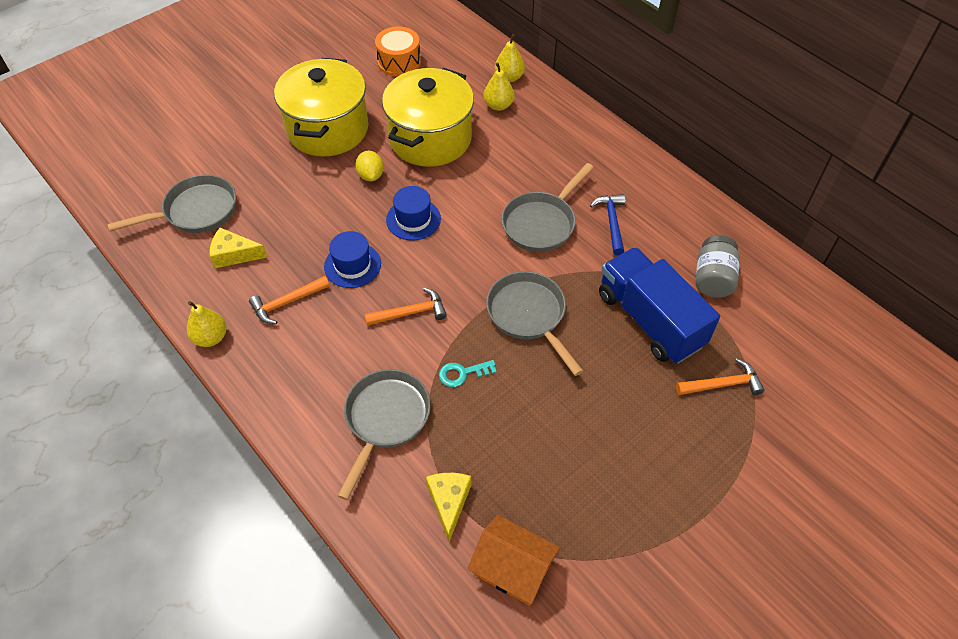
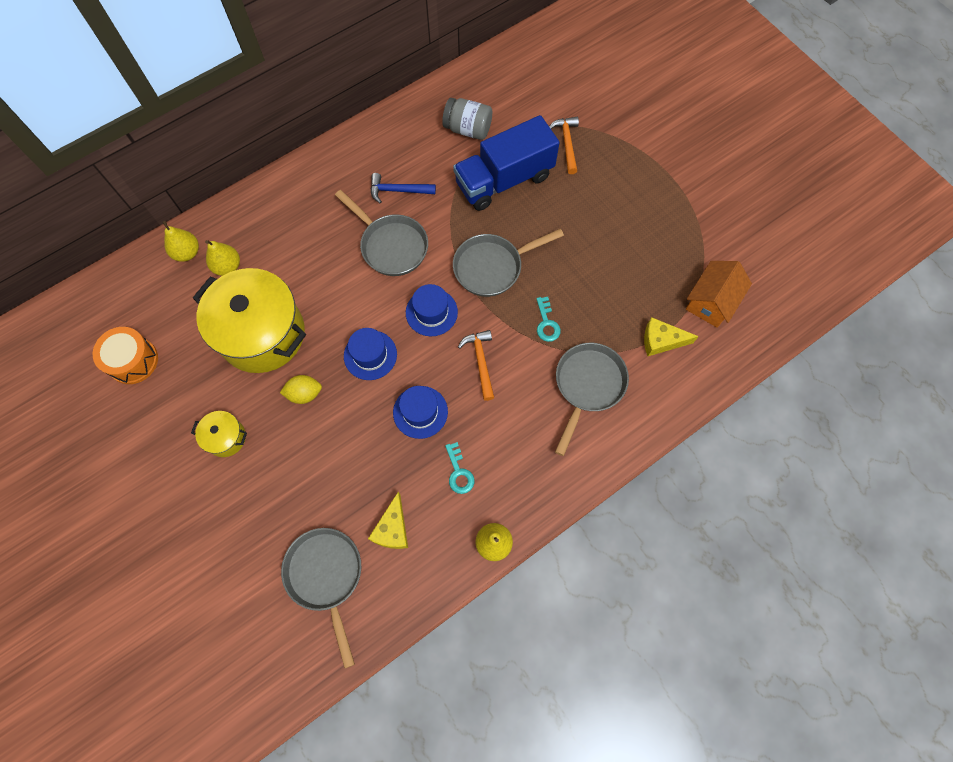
camera: 85 degrees left, 15 degrees up
orange hammer [249,276,330,324] -> turquoise key [445,442,474,494]
yellow pot [274,58,368,156] -> yellow pot [191,411,247,457], size x0.44
grey pan [337,369,431,500] -> grey pan turned 90 degrees clockwise [555,343,629,456]
none -> blue hat [406,284,458,336]

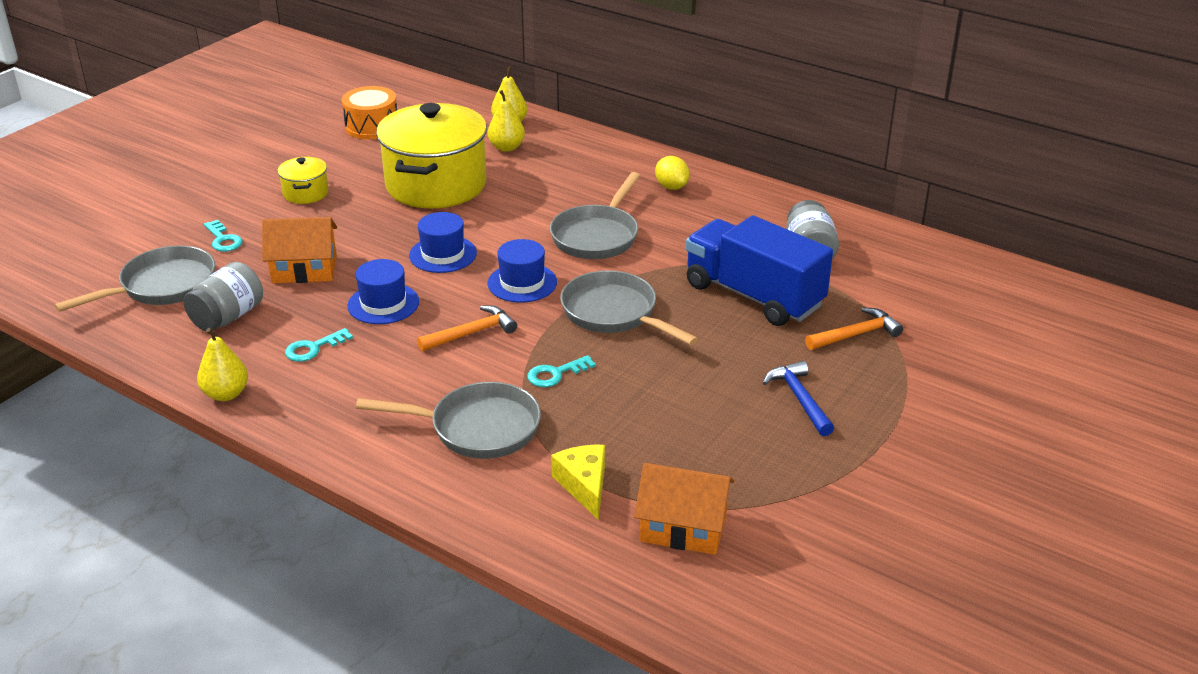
camera: 70 degrees right, 35 degrees down
yellow lemon [280,375,322,404] -> yellow lemon moved to [655,156,690,190]
yellow cheese [368,492,408,549] -> grey jar [183,262,263,331]
blue hammer [370,173,436,203] -> blue hammer moved to [763,361,834,436]
none -> turquoise key [204,220,243,252]
none -> orange house [262,217,337,283]

